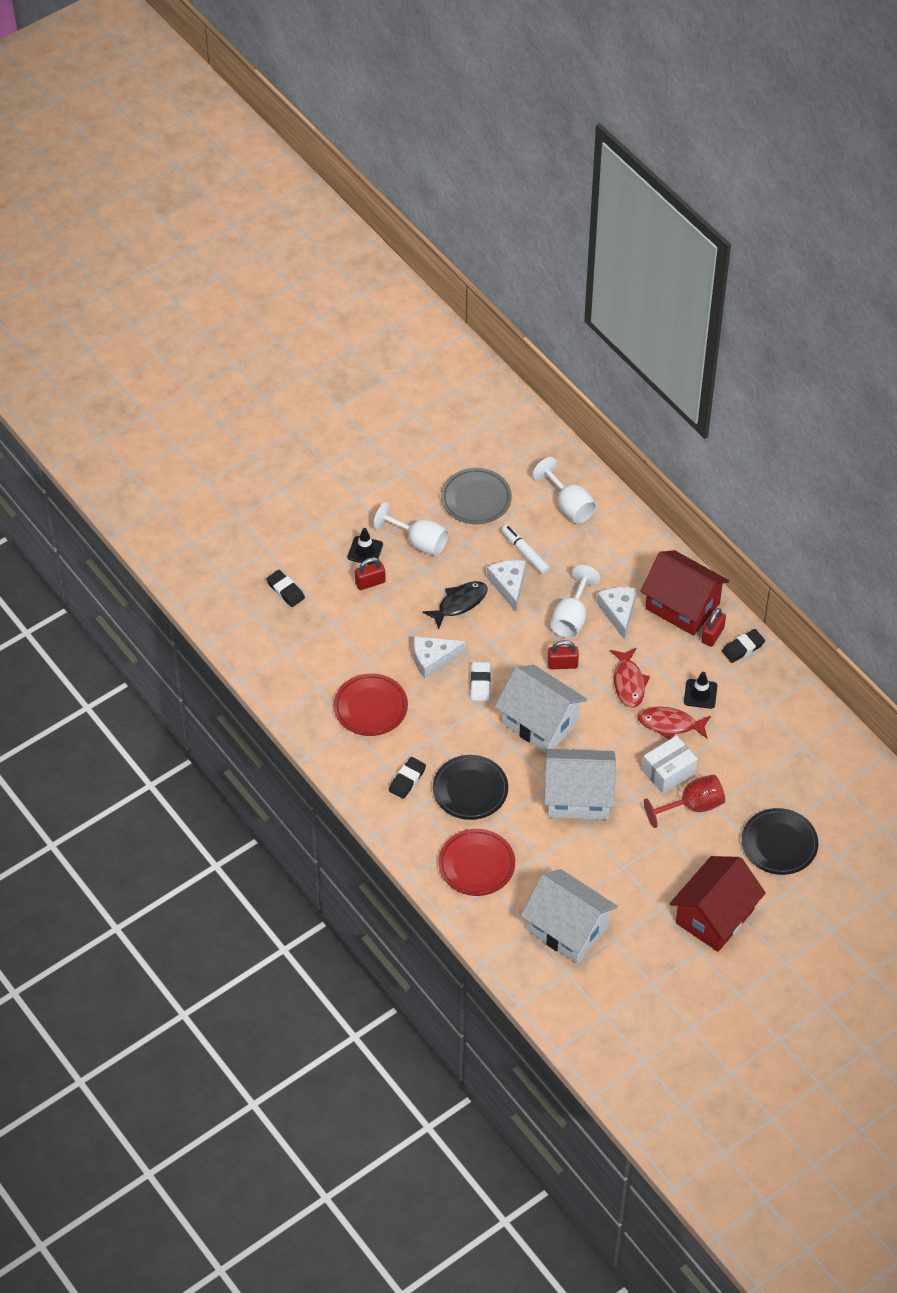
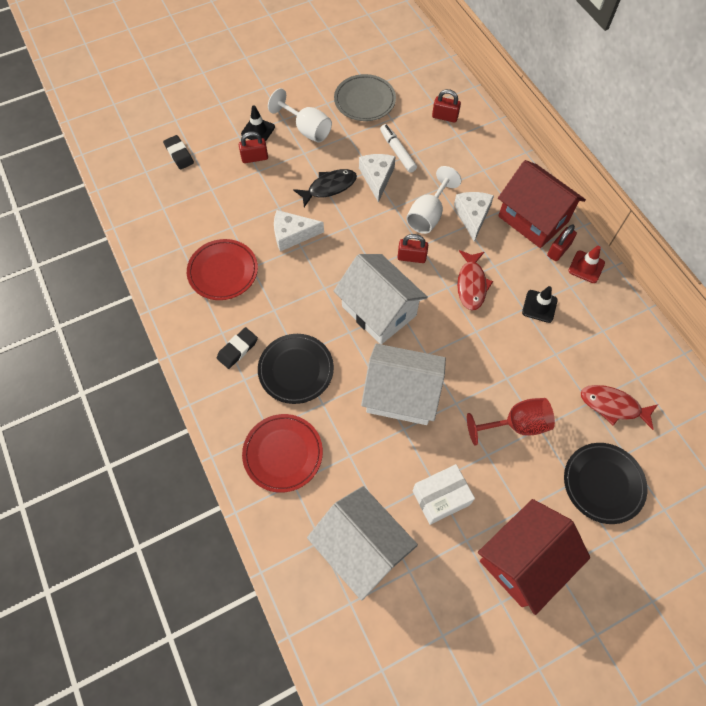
camera: 10 degrees right, 10 degrees up
white eraser [471,662,491,701] -> none
white goblet [533,457,597,524] -> red padlock [432,89,461,123]
red fish [637,707,711,740] -> red fish moved to [581,385,658,430]
white box [642,736,698,794] -> white box moved to [413,464,475,525]
black eraser [722,629,765,663] -> red traffic cone [568,246,605,283]

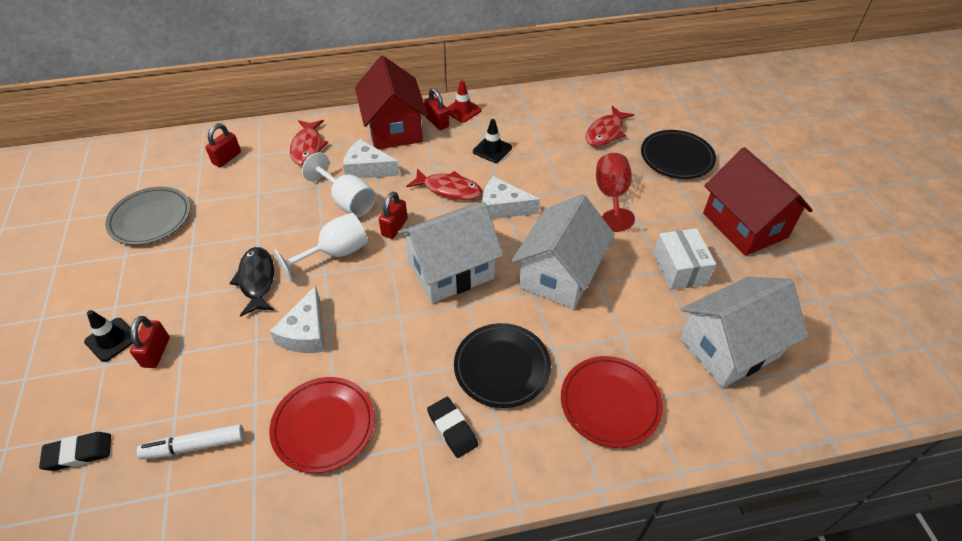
camera: 75 degrees left, 15 degrees down
white goblet [268,88,332,143] -> white goblet moved to [274,213,368,282]
white cheese [359,154,396,203] -> white cheese moved to [482,176,540,219]
white marker [380,124,417,173] -> white marker moved to [137,424,244,460]
red house [498,160,586,248] -> red house turned 75 degrees counterclockwise [355,56,428,150]
none -> red fish [290,120,328,166]

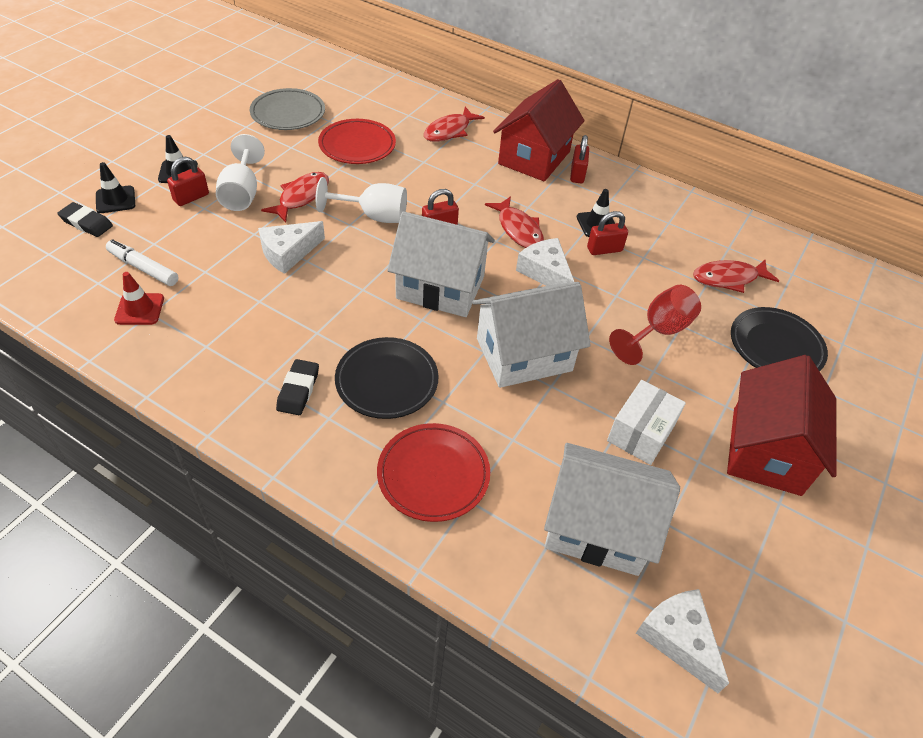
camera: 40 degrees right, 0 degrees up
red padlock [205,123,241,167] -> red padlock moved to [587,211,628,255]
black fish [230,247,274,317] -> red fish [261,172,329,222]
red plate [269,377,375,473] -> red plate moved to [318,119,396,164]
white goblet [302,152,376,217] -> white goblet moved to [216,134,265,211]
white cheese [343,139,400,178] -> white cheese moved to [636,589,729,693]
red traffic cone [447,80,482,123] -> red traffic cone moved to [114,272,164,325]
none -> black traffic cone [96,162,135,213]

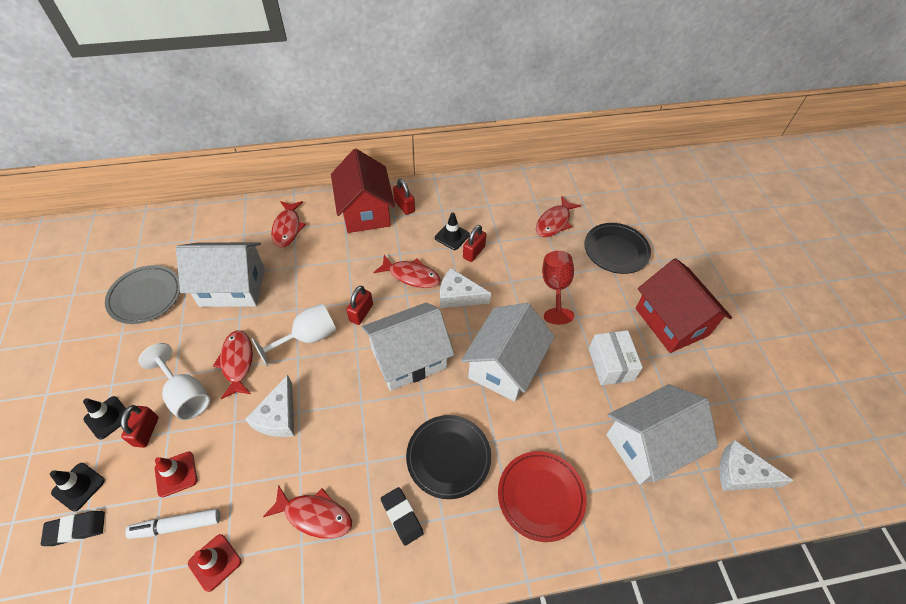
camera: 40 degrees left, 5 degrees up
red plate [318,119,396,164] -> white house [176,242,265,307]
none -> red traffic cone [155,451,197,497]
none -> red fish [263,485,352,539]

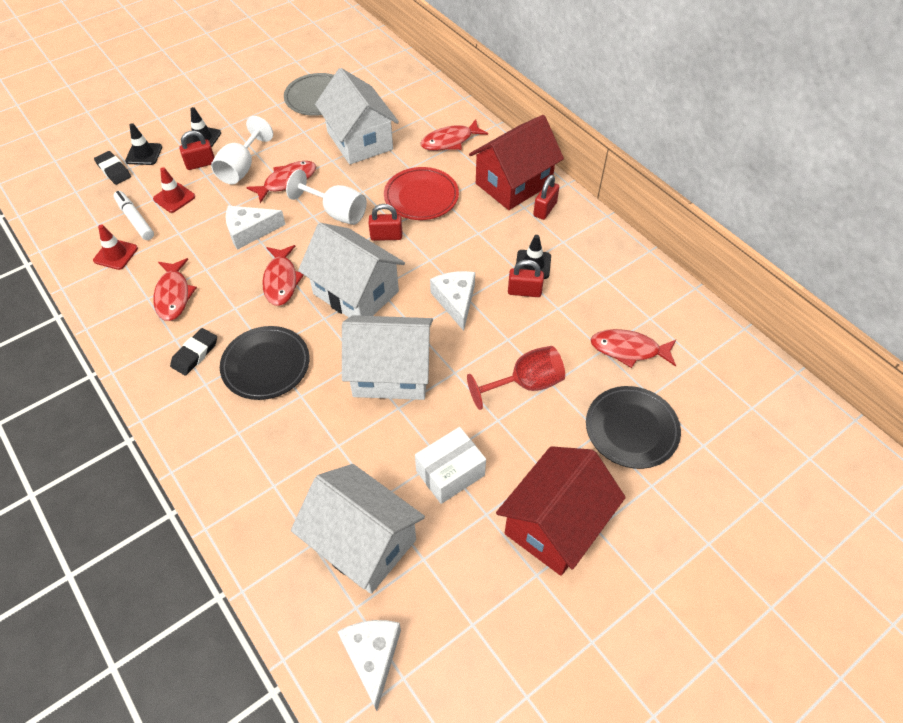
camera: 65 degrees right, 0 degrees up
red fish [373,255,441,288] -> red fish moved to [262,245,304,306]
red plate [498,451,587,542] -> red plate moved to [384,167,459,220]

